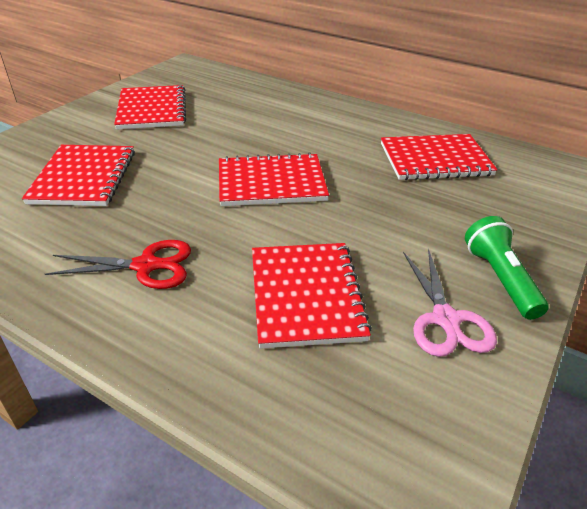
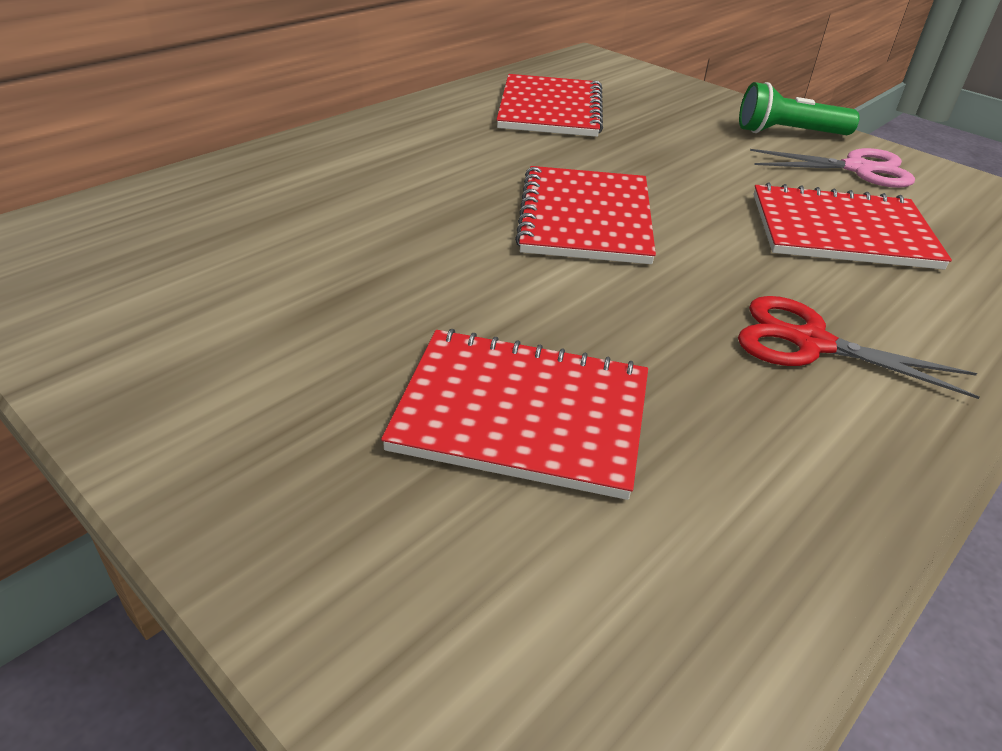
camera: 80 degrees left, 0 degrees up
red scissors [45,240,191,289] -> red scissors turned 75 degrees counterclockwise [738,296,980,399]
red notebook [114,85,186,130] -> none

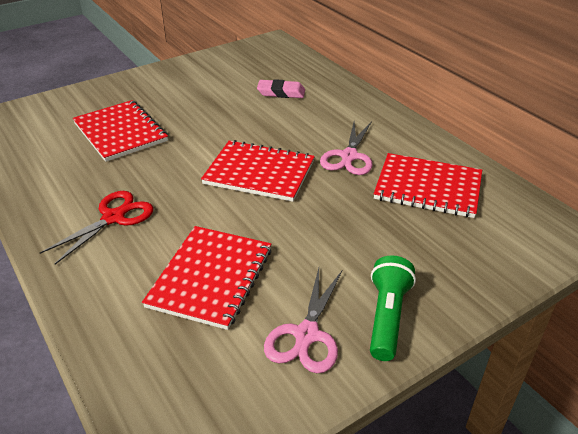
camera: 105 degrees right, 0 degrees up
red notebook [381,329,648,500] -> red notebook turned 60 degrees counterclockwise [73,100,168,162]
none -> pink eraser [257,79,305,98]
none -> pink scissors [320,121,373,175]

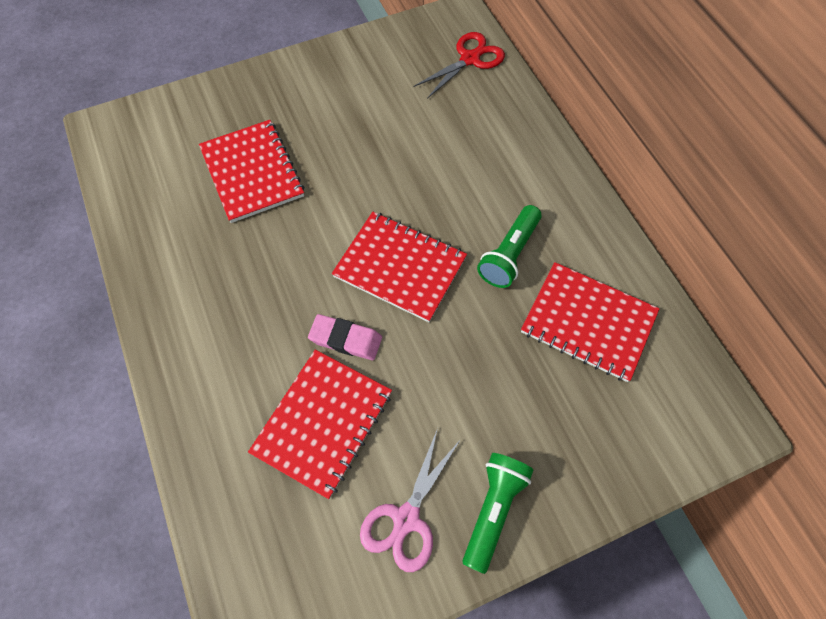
camera: 10 degrees right, 25 degrees up
red scissors [40,191,154,264] -> red scissors moved to [414,32,505,99]
pink eraser [257,79,305,98] -> pink eraser moved to [308,314,382,360]
pink scissors [320,121,373,175] -> green flashlight [477,205,542,288]

